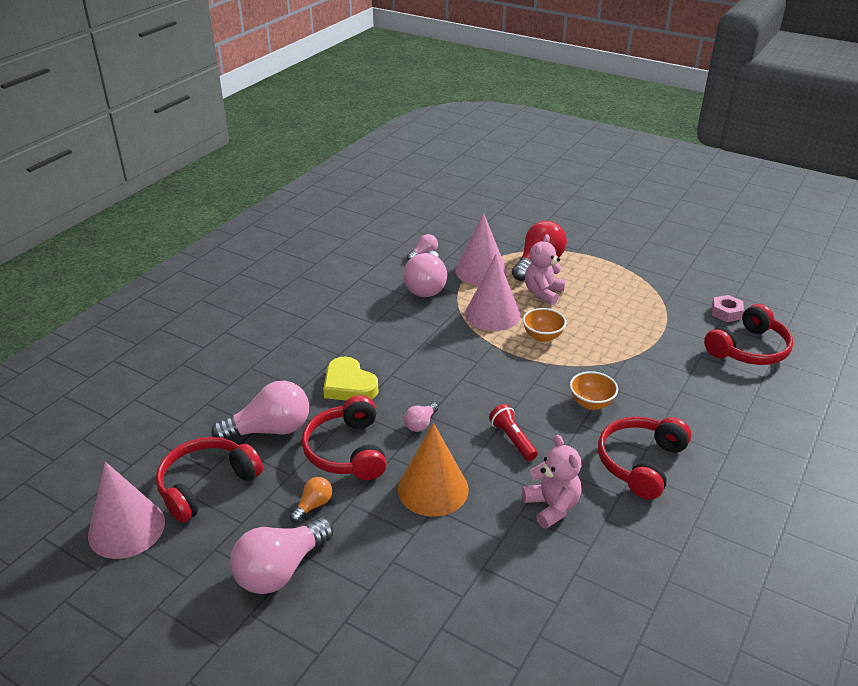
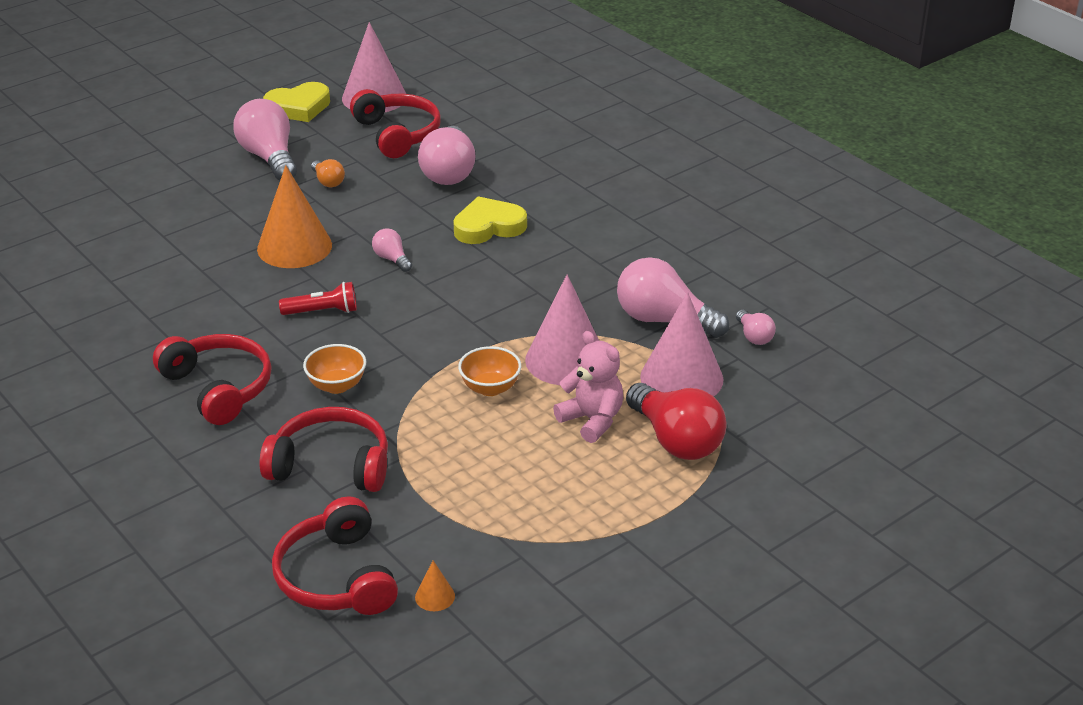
camera: 110 degrees right, 0 degrees up
red headphones [302,395,387,480] -> red headphones moved to [259,407,388,492]
pink teddy bear [522,435,581,529] -> none
pink nut [712,295,744,322] -> orange cone [415,561,455,611]
none -> yellow heart [263,82,330,122]

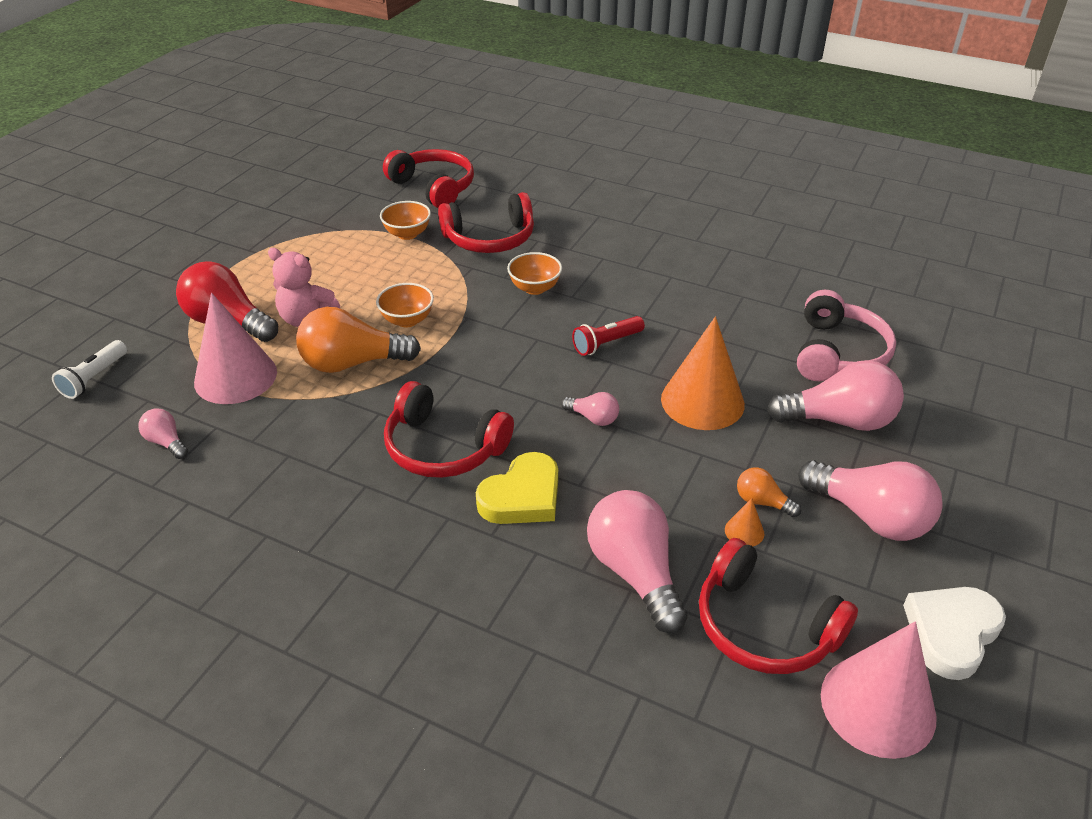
camera: 155 degrees right, 5 degrees up
red headphones [153,334,272,425] -> red headphones moved to [384,381,514,478]
yellow heart [263,82,330,122] -> white heart [903,587,1006,680]
orange cone [415,561,455,611] -> orange cone moved to [725,498,764,546]
pink cone [525,275,599,385] -> orange light bulb [296,307,421,373]
pink light bulb [617,257,729,338] -> pink light bulb moved to [767,360,904,431]
none -> white flashlight [52,340,127,399]
none -> orange bowl [380,201,431,240]
none -> pink headphones [797,290,896,381]

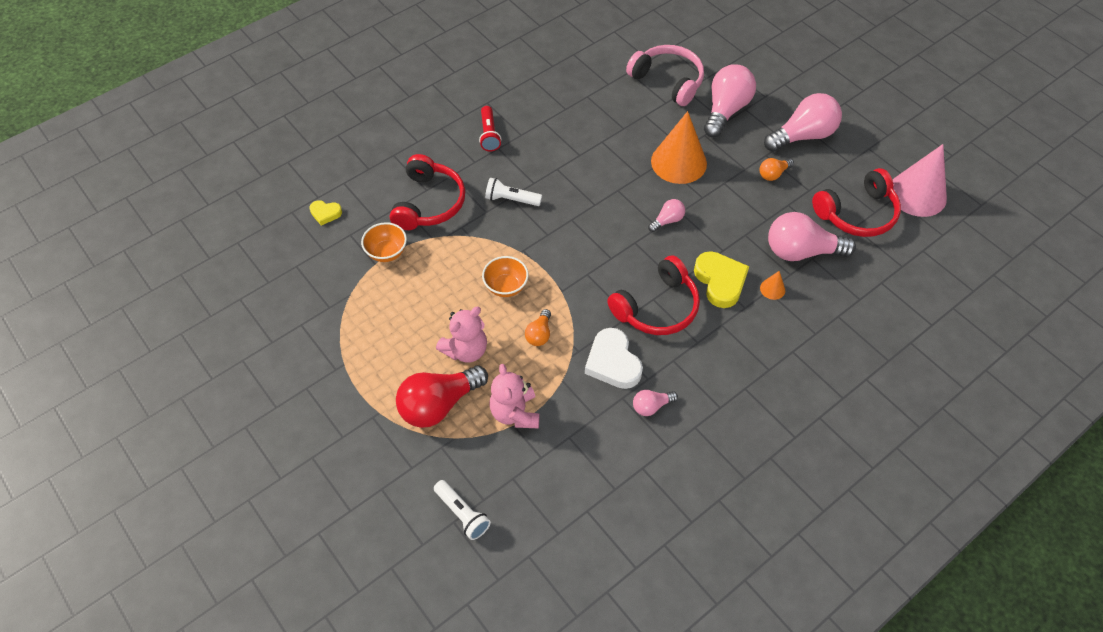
camera: 65 degrees left, 15 degrees up
pink light bulb [138,408,188,459] -> pink light bulb moved to [633,390,678,416]
pink cone [194,293,277,404] -> pink teddy bear [489,364,540,428]
orange light bulb [296,307,421,373] -> orange light bulb [525,309,551,346], size x0.49
red headphones [383,149,474,208] -> yellow heart [309,200,342,225]
orange bowl [507,252,562,295] -> white flashlight [485,177,542,206]
red flashlight [572,316,645,356] -> red flashlight moved to [479,106,501,151]
orange cone [725,498,764,546] -> orange cone moved to [760,271,785,300]
white heart [903,587,1006,680] -> white heart moved to [585,328,643,389]

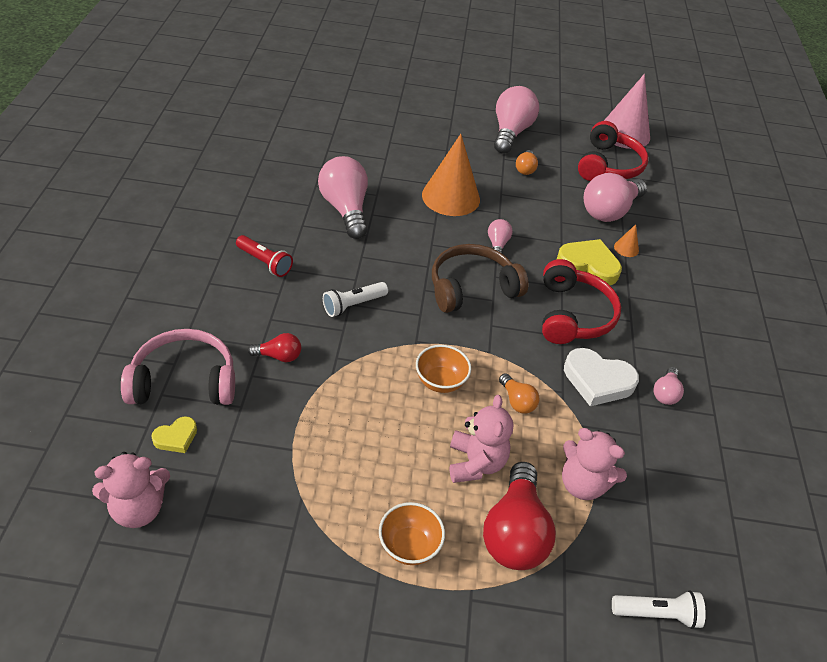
camera: 50 degrees left, 10 degrees down
orange bowl [361,222,407,262] -> orange bowl moved to [379,502,445,565]
red headphones [390,154,465,230] -> red light bulb [248,333,301,362]
pink headphones [626,45,704,106] -> pink headphones moved to [121,329,235,405]
pink light bulb [704,64,756,137] -> pink light bulb moved to [318,156,368,239]
none -> pink teddy bear [92,452,170,528]
none -> brown headphones [432,244,528,313]

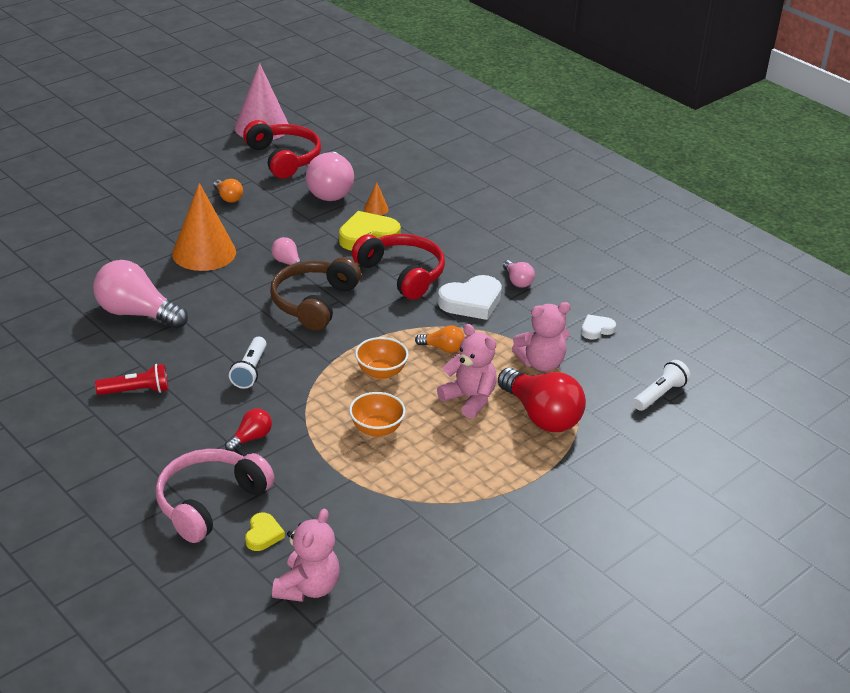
camera: 45 degrees left, 10 degrees down
orange bowl [379,502,445,565] -> orange bowl moved to [349,392,406,437]
pink light bulb [494,86,539,154] -> none
none -> white heart [581,314,616,340]

